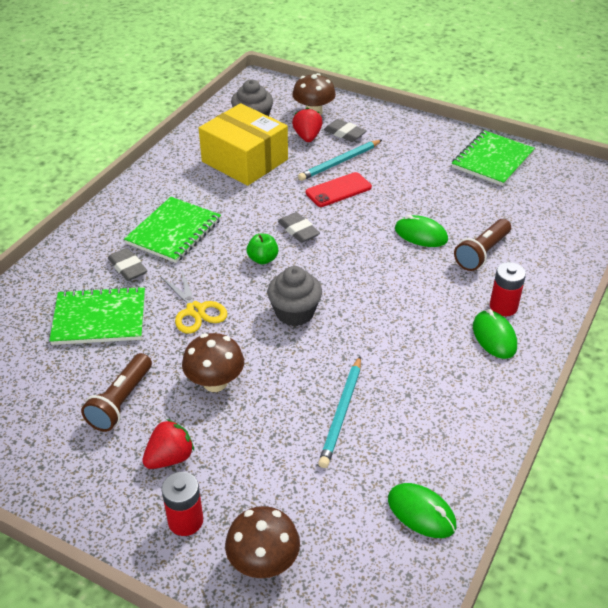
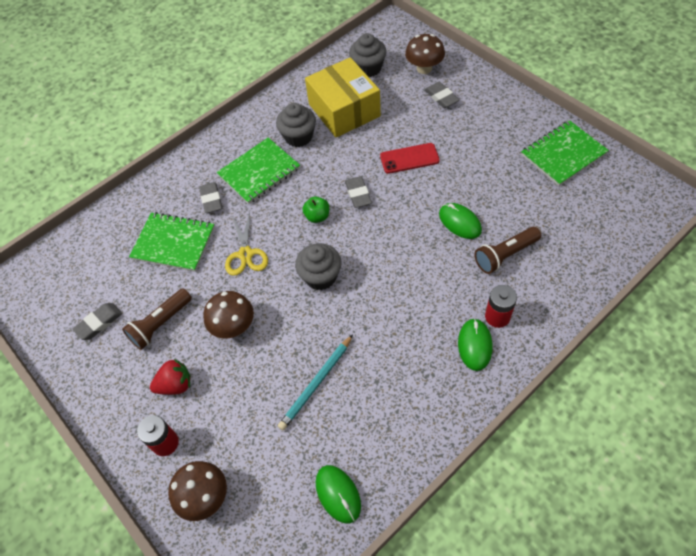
camera: 25 degrees right, 15 degrees up
red strawberry [292,107,323,142] -> none
turquoise pencil [298,140,382,181] -> none
none -> grey eraser [73,303,122,340]
none -> grey cupcake [276,103,316,147]

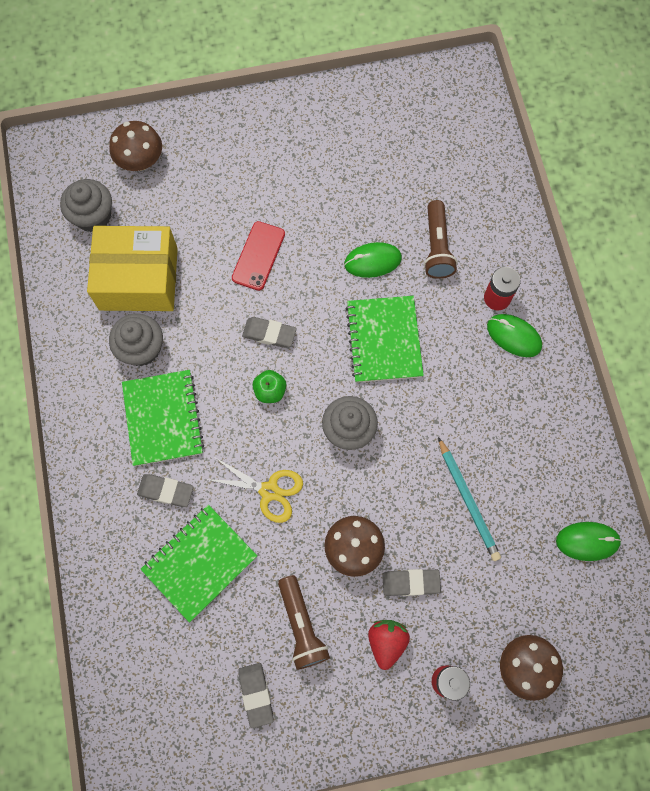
camera: 65 degrees left, 15 degrees up
grey eraser [425,82,459,108] -> grey eraser moved to [382,569,441,596]
green notebook [521,120,609,186] -> green notebook moved to [345,296,424,383]

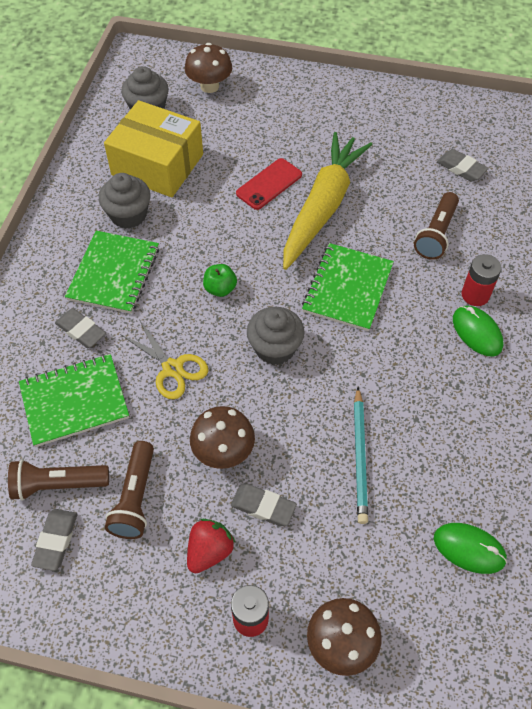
camera: 25 degrees right, 15 degrees down
grey eraser [242,317,297,348] -> grey eraser moved to [437,149,488,182]
green mouse [344,242,402,278] -> none
none -> brown flashlight [8,459,109,501]
none -> yellow carrot [283,132,373,270]

